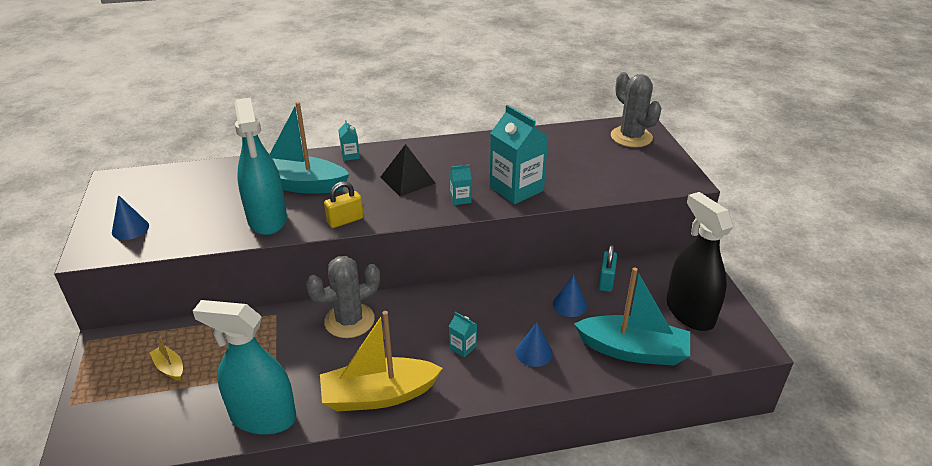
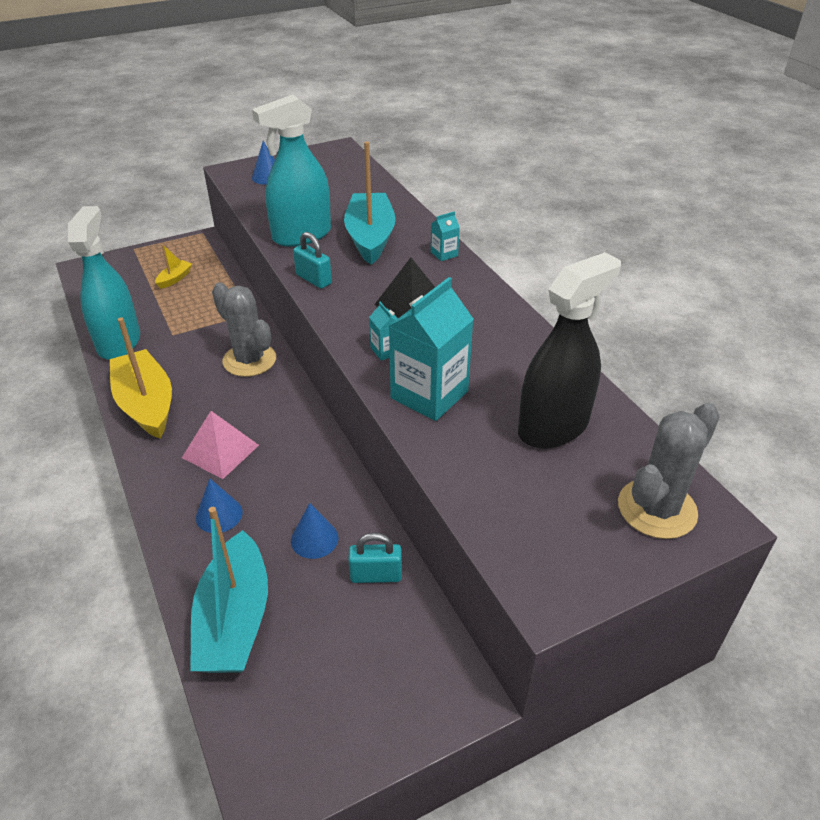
camera: 75 degrees right, 5 degrees up
yellow padlock [324,181,363,228] -> turquoise padlock [293,232,332,289]
turquoise carton [449,312,477,358] -> pink pyramid [182,411,259,479]
black spray bottle [666,192,734,331] -> black spray bottle moved to [518,252,621,449]

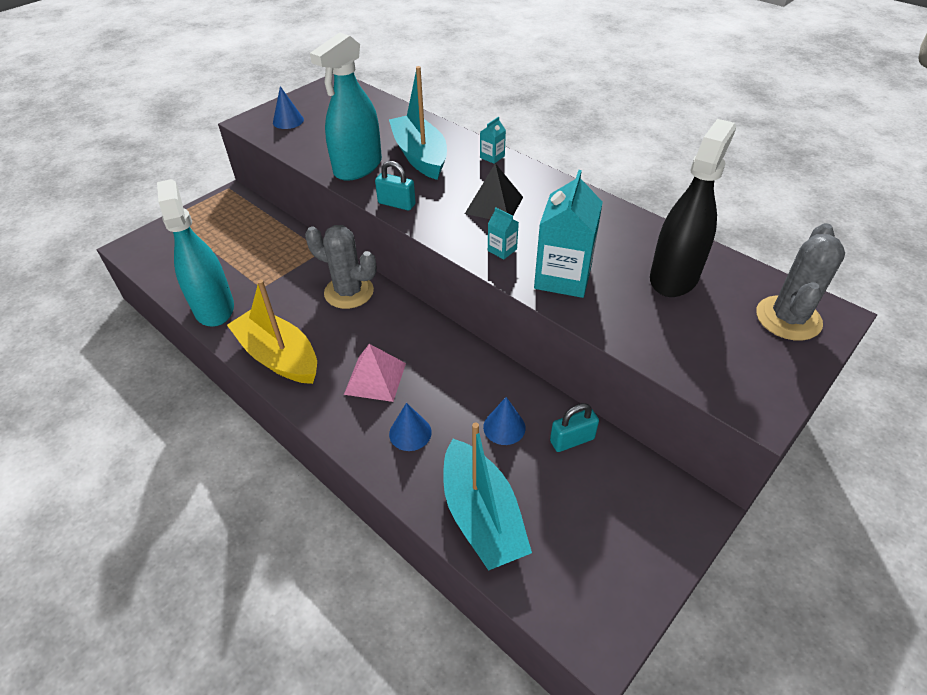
camera: 20 degrees left, 5 degrees up
yellow boat [155,244,192,289] -> none

